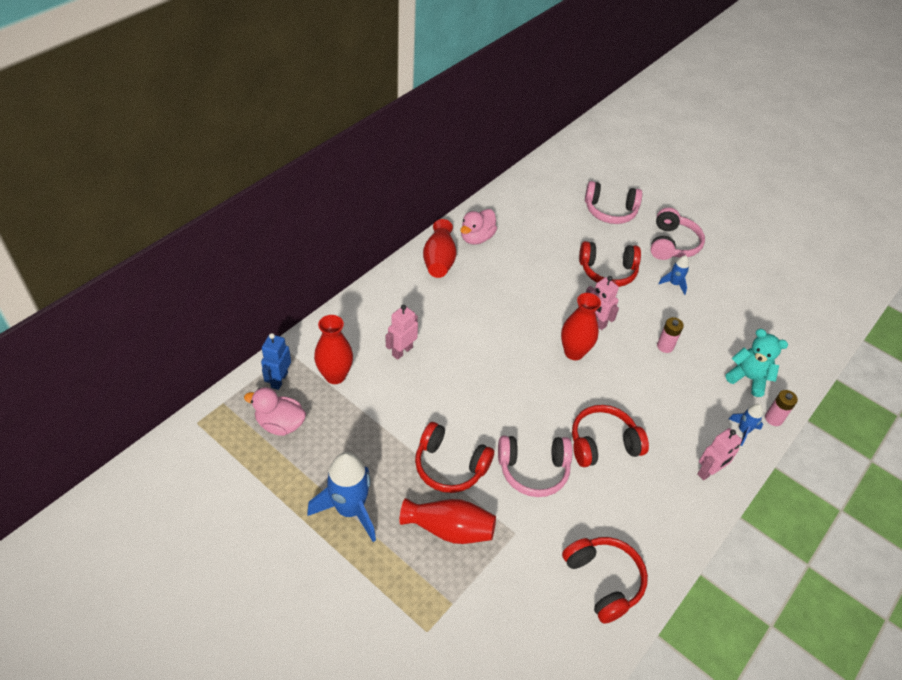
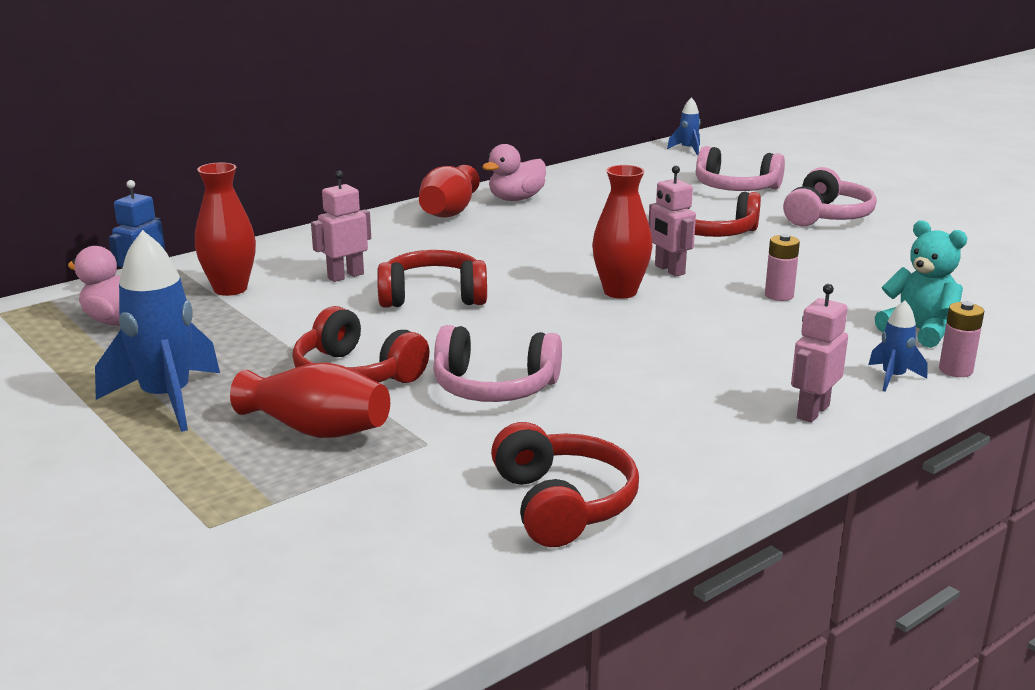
camera: 15 degrees right, 25 degrees down
red headphones [572,405,649,467] -> red headphones moved to [377,250,487,308]
blue rocket [658,255,689,295] -> blue rocket moved to [667,97,701,156]
pink robot [697,428,742,480] -> pink robot turned 150 degrees clockwise [791,284,848,423]

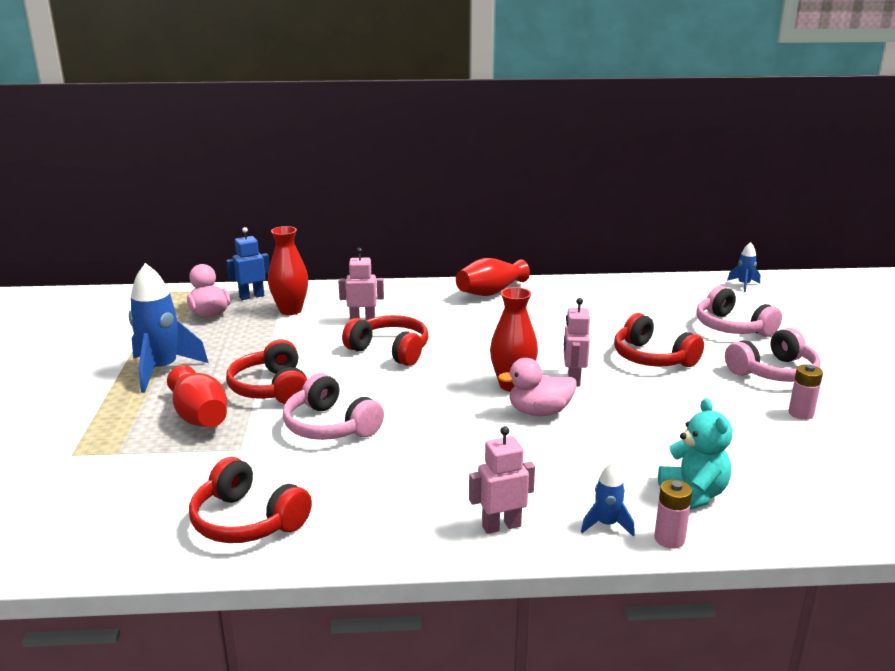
camera: 35 degrees right, 0 degrees up
pink duck [482,144,546,201] -> pink duck moved to [498,358,577,416]
red headphones [491,422,639,547] -> red headphones turned 105 degrees clockwise [189,457,312,543]
pink battery [765,234,800,301] -> pink battery moved to [789,364,823,420]

